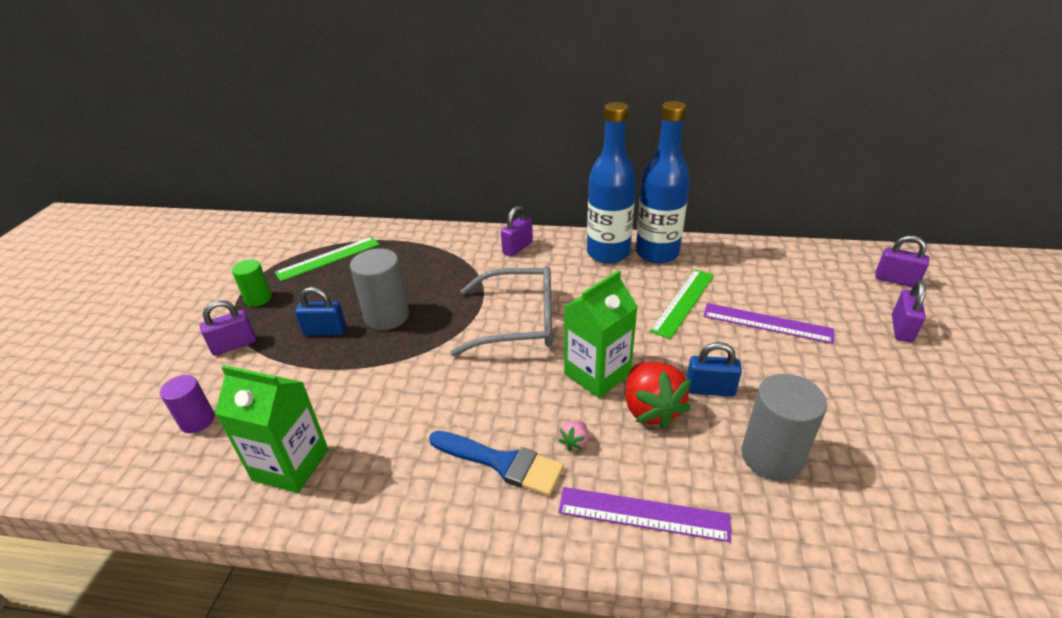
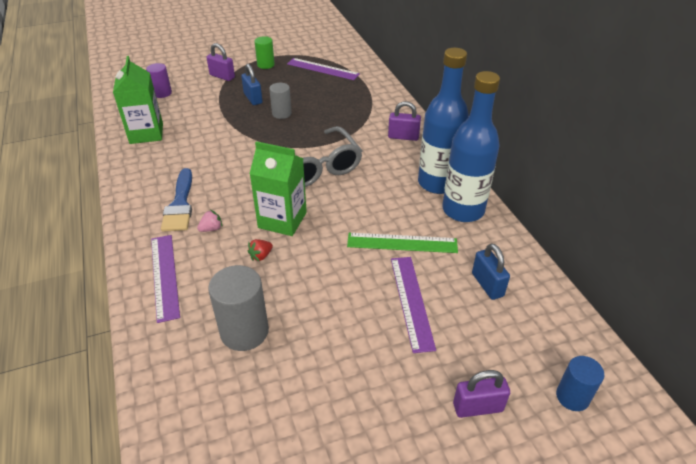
camera: 60 degrees right, 5 degrees up
green ruler [275,237,380,281] -> purple ruler [287,58,360,80]
grey cylinder [350,248,409,330] -> grey cylinder [269,83,292,119], size x0.61
pink strawberry [558,420,588,451] -> pink strawberry turned 150 degrees clockwise [197,210,222,232]
red strawberry [625,362,691,429] -> red strawberry [247,239,273,261], size x0.45
blue padlock [686,342,742,397] -> blue padlock moved to [472,243,510,300]
purple padlock [875,235,929,287] -> blue cylinder [556,356,604,411]

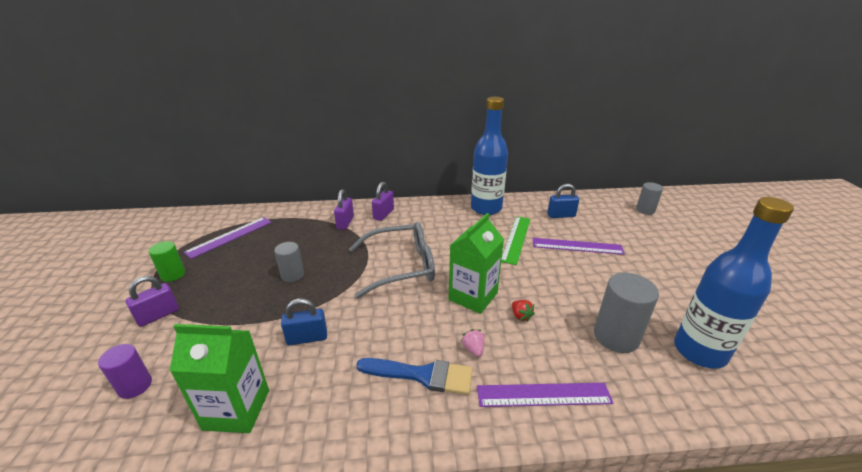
camera: 75 degrees left, 10 degrees down
blue padlock [241,64,263,105] -> blue padlock moved to [281,298,327,346]
blue bottle [418,48,469,194] -> blue bottle moved to [674,197,794,369]
purple padlock [453,370,510,418] -> purple padlock moved to [334,189,354,230]
blue cylinder [556,356,604,411] -> grey cylinder [636,182,663,215]

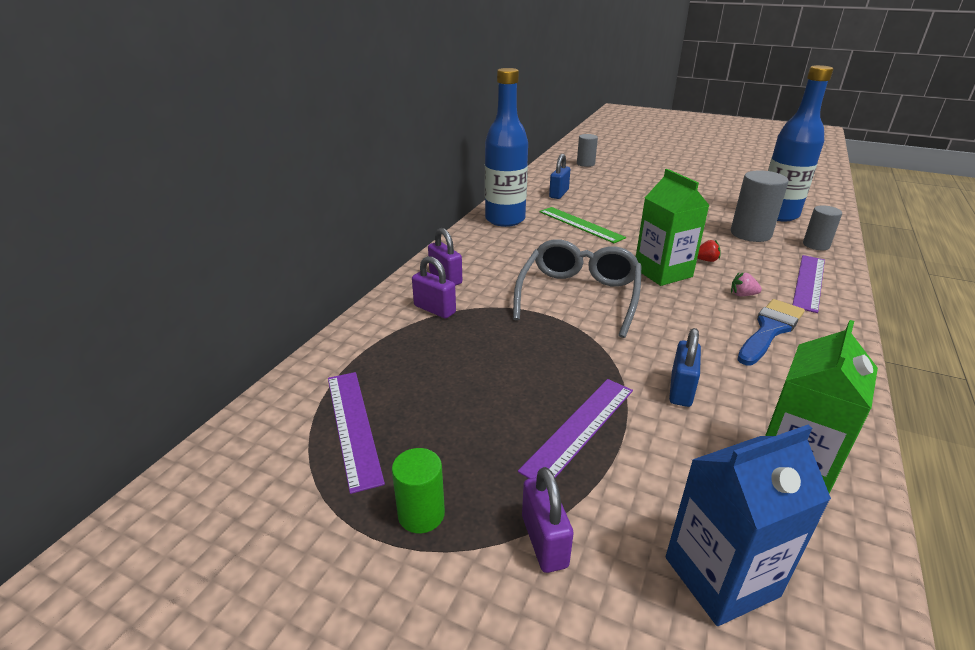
camera: 60 degrees left, 0 degrees up
purple cylinder [98,344,152,399] -> blue carton [666,425,831,626]
grey cylinder [274,242,304,282] -> grey cylinder moved to [803,206,842,250]
purple ruler [533,238,625,255] -> purple ruler moved to [518,379,633,479]

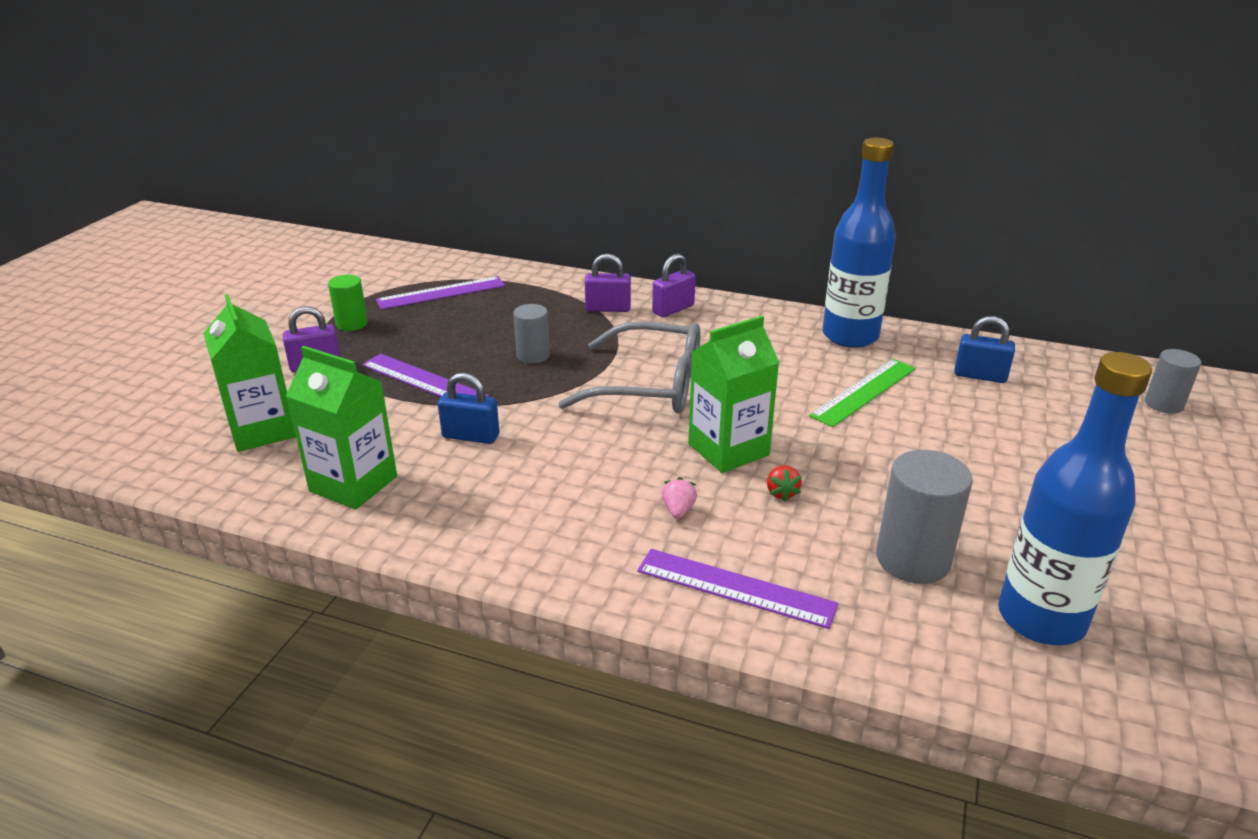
camera: 85 degrees right, 0 degrees up
purple padlock [412,256,456,318] -> purple padlock turned 60 degrees clockwise [585,254,631,312]
blue carton [666,425,831,626] -> green carton [203,294,296,452]
blue brush [737,299,805,365] -> none
grey cylinder [803,206,842,250] -> grey cylinder moved to [513,304,550,363]

